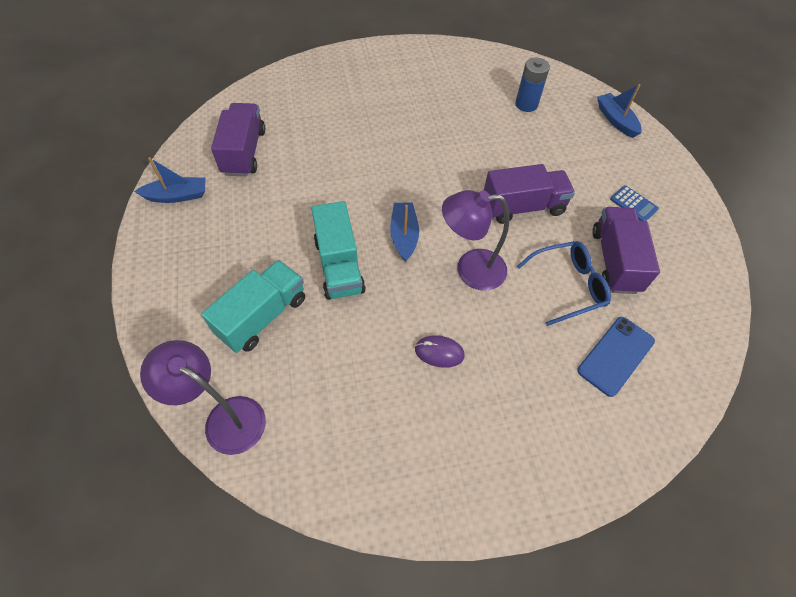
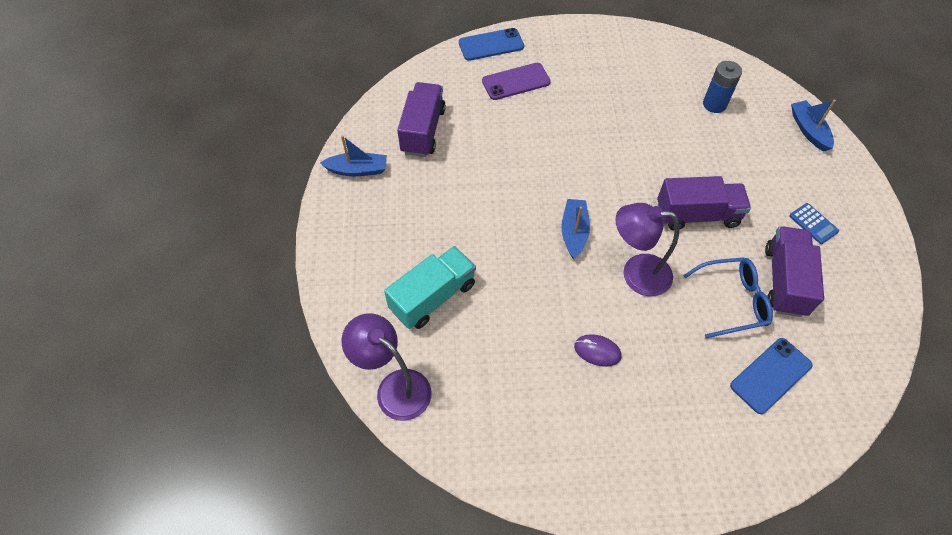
camera: 10 degrees right, 0 degrees up
turquoise truck [311,201,366,300] -> none
none -> blue phone [459,28,524,61]
none -> purple phone [482,63,551,100]

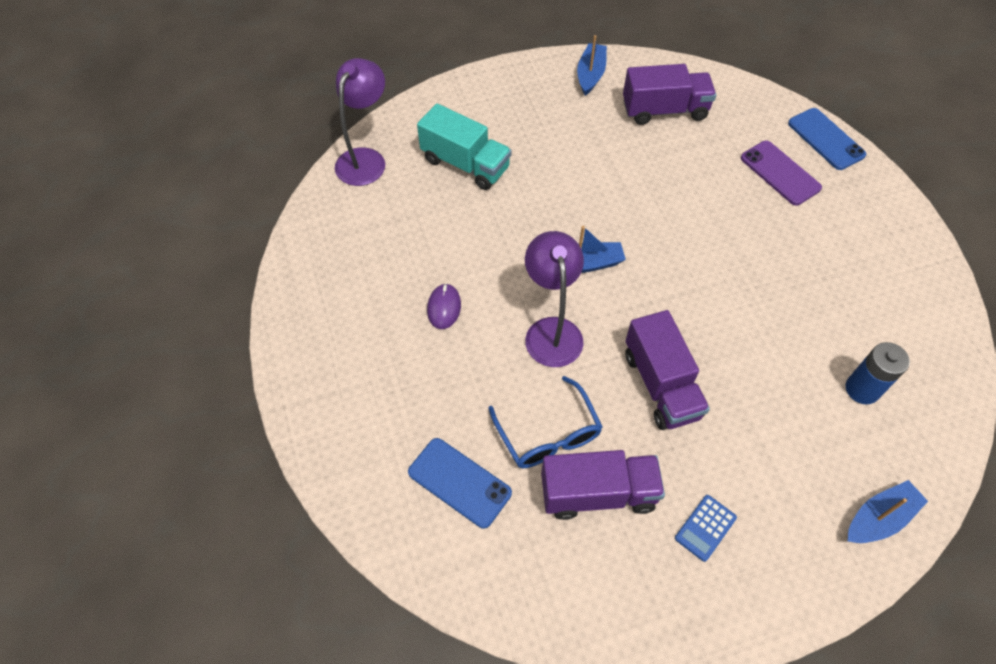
camera: 75 degrees right, 0 degrees up
blue boat [320,135,387,176] -> blue boat turned 150 degrees counterclockwise [577,35,607,96]

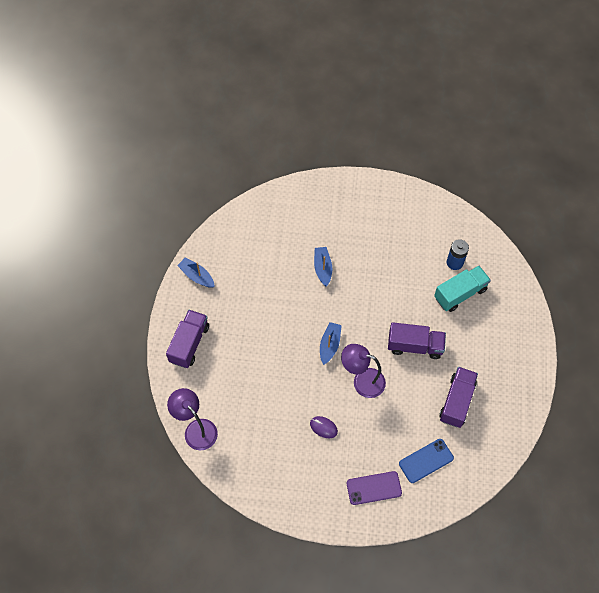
camera: 65 degrees left, 5 degrees up
turquoise truck [417,103,512,190] -> turquoise truck moved to [434,266,491,312]
blue glasses [488,376,603,468] -> none
purple truck [623,64,716,125] -> purple truck moved to [166,310,209,368]
blue calculator [675,495,737,562] -> none
purple phone [741,141,822,205] -> purple phone moved to [347,471,402,505]
blue phone [788,108,866,170] -> none
blue boat [848,480,928,543] -> blue boat moved to [314,247,332,287]

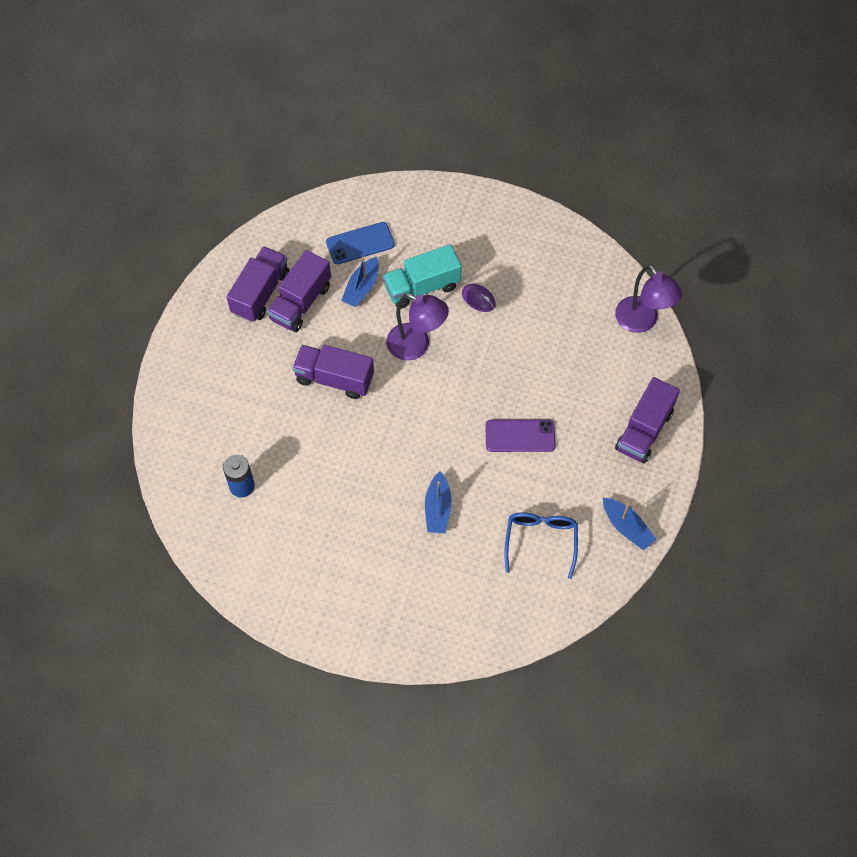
camera: 170 degrees left, 0 degrees up
blue boat [320,322,342,365] -> blue boat moved to [341,256,379,307]
purple phone [347,471,402,505] -> purple phone moved to [485,420,555,452]
turquoise truck [434,266,491,312] -> turquoise truck moved to [383,244,462,309]
none -> purple truck [227,246,289,322]
none -> blue glasses [504,512,578,579]

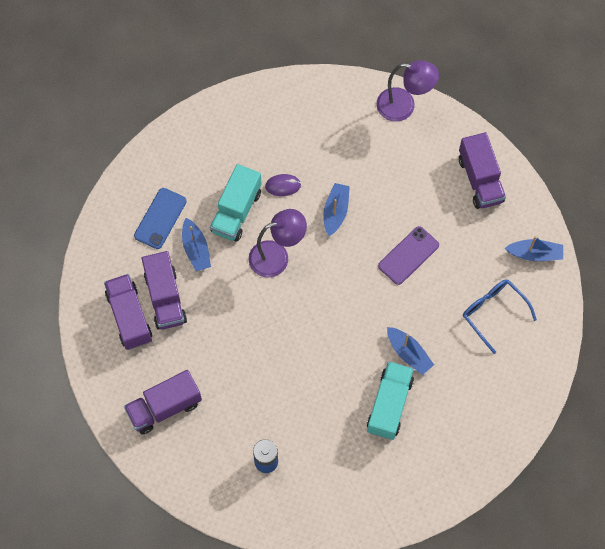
camera: 45 degrees left, 5 degrees up
purple truck [292,345,374,399] -> purple truck moved to [124,370,202,434]
none -> blue boat [323,183,350,236]
none -> turquoise truck [367,361,414,440]

